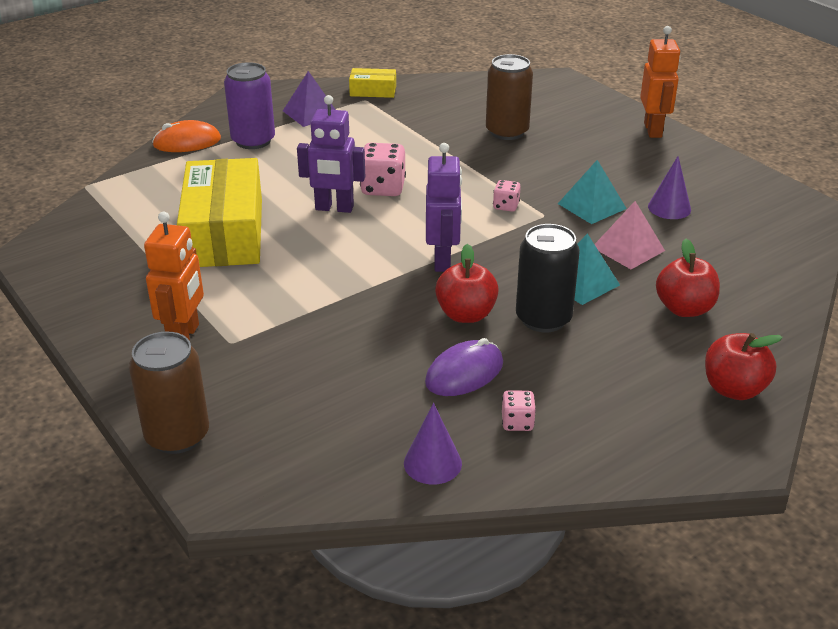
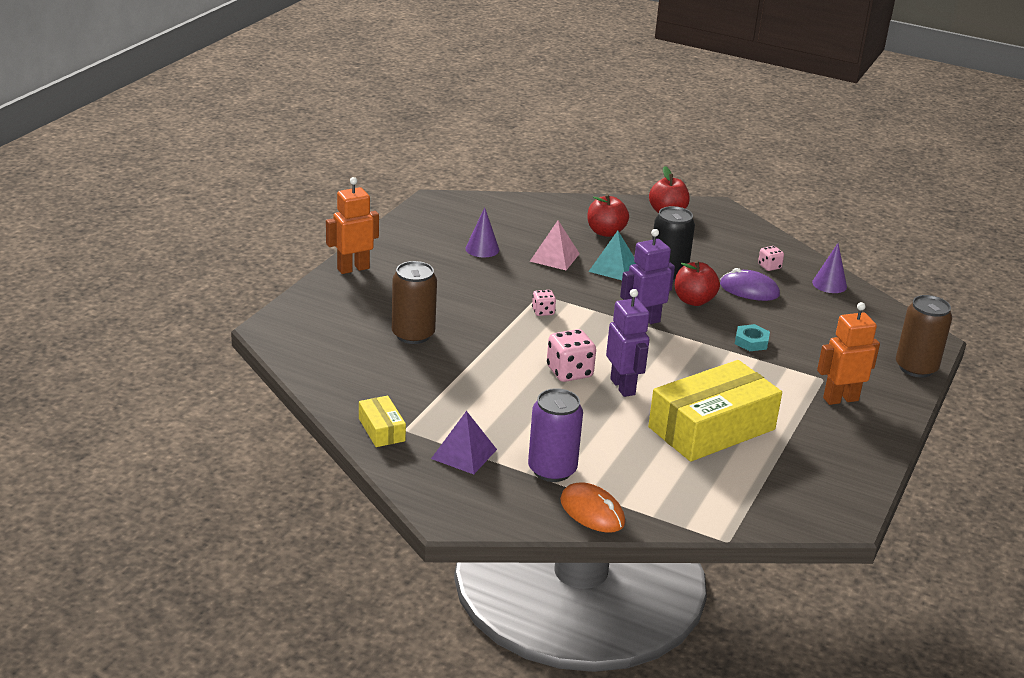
camera: 120 degrees left, 5 degrees down
turquoise pyramid [558,160,627,224] -> none
none -> turquoise nut [735,324,770,351]

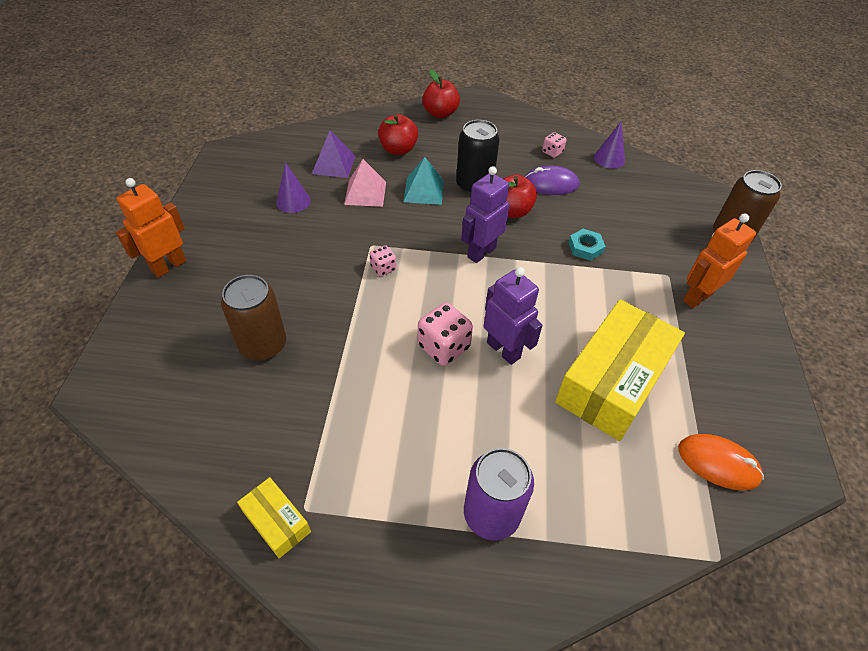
camera: 20 degrees left, 20 degrees up
purple pyramid [431,411,497,474] -> purple pyramid moved to [312,131,356,178]
orange mouse [560,482,625,533] -> orange mouse moved to [678,434,764,490]

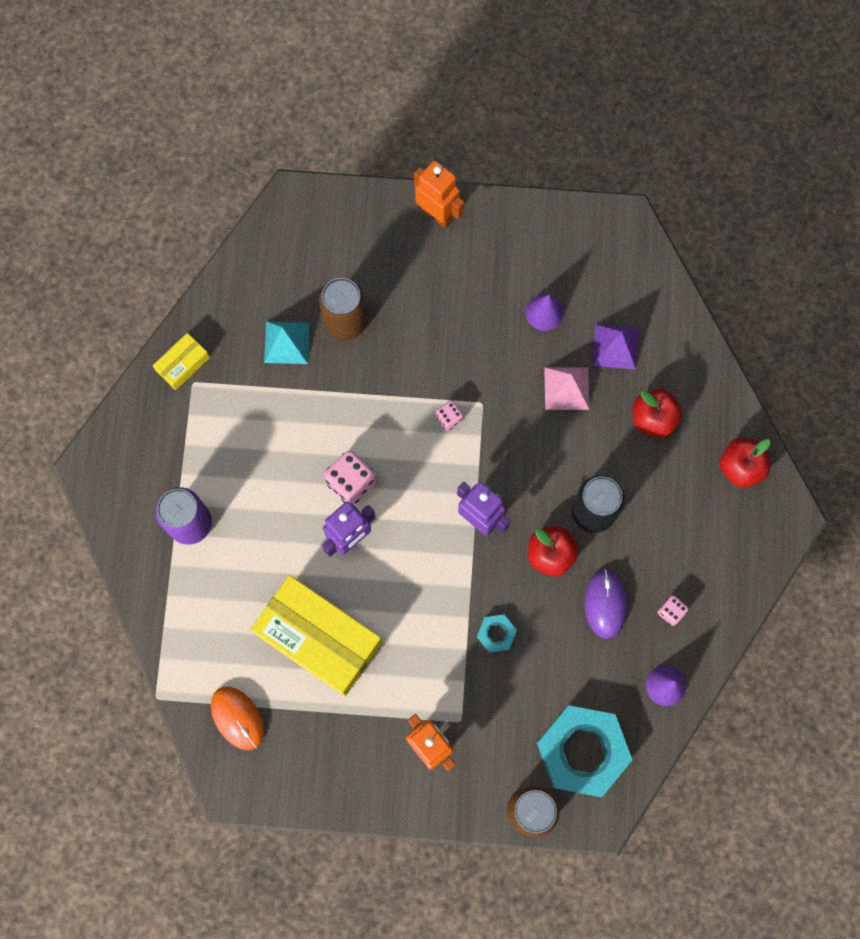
camera: 90 degrees right, 25 degrees up
turquoise pyramid [404,157,444,205] -> turquoise pyramid moved to [264,321,310,364]
orange mouse [678,434,764,490] -> orange mouse turned 60 degrees counterclockwise [211,687,264,750]
none -> turquoise nut [537,705,632,797]

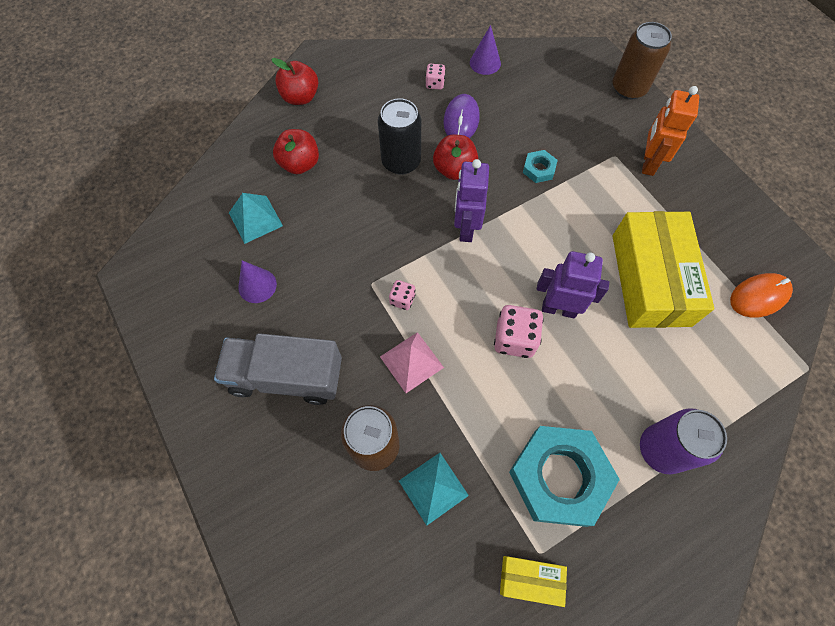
camera: 125 degrees left, 10 degrees down
orange mouse [211,687,264,750] -> orange mouse turned 45 degrees clockwise [730,273,793,317]
orange robot [414,161,464,228] -> none
turquoise nut [537,705,632,797] -> turquoise nut moved to [509,426,620,527]
pink pyramid [544,367,589,410] -> pink pyramid moved to [380,332,444,393]
purple mouse [584,569,627,639] -> purple mouse turned 45 degrees counterclockwise [443,94,480,138]
purple pyramid [592,324,638,370] -> turquoise pyramid [229,193,283,244]
none -> grey truck [214,333,342,405]

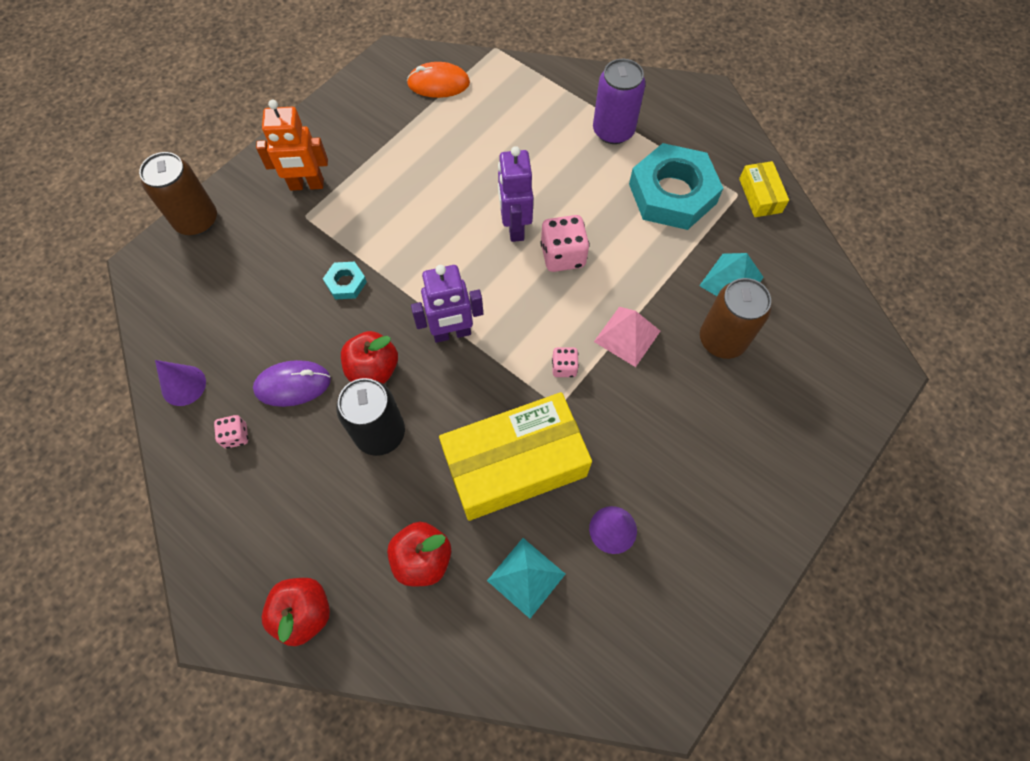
camera: 110 degrees left, 0 degrees up
grey truck [214,333,342,405] -> none
yellow box [613,211,714,328] -> yellow box moved to [439,392,592,521]
orange mouse [730,273,793,317] -> orange mouse turned 45 degrees counterclockwise [407,62,470,98]

